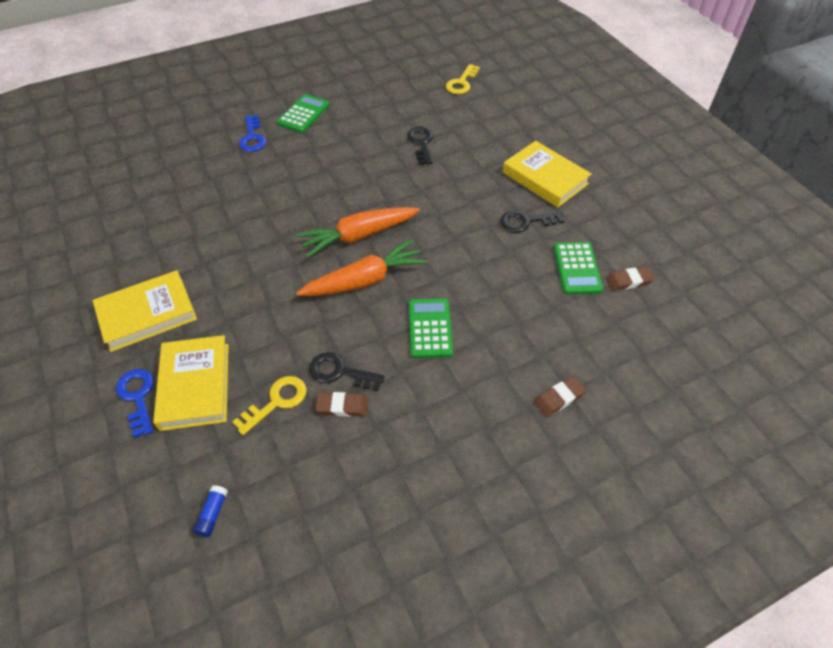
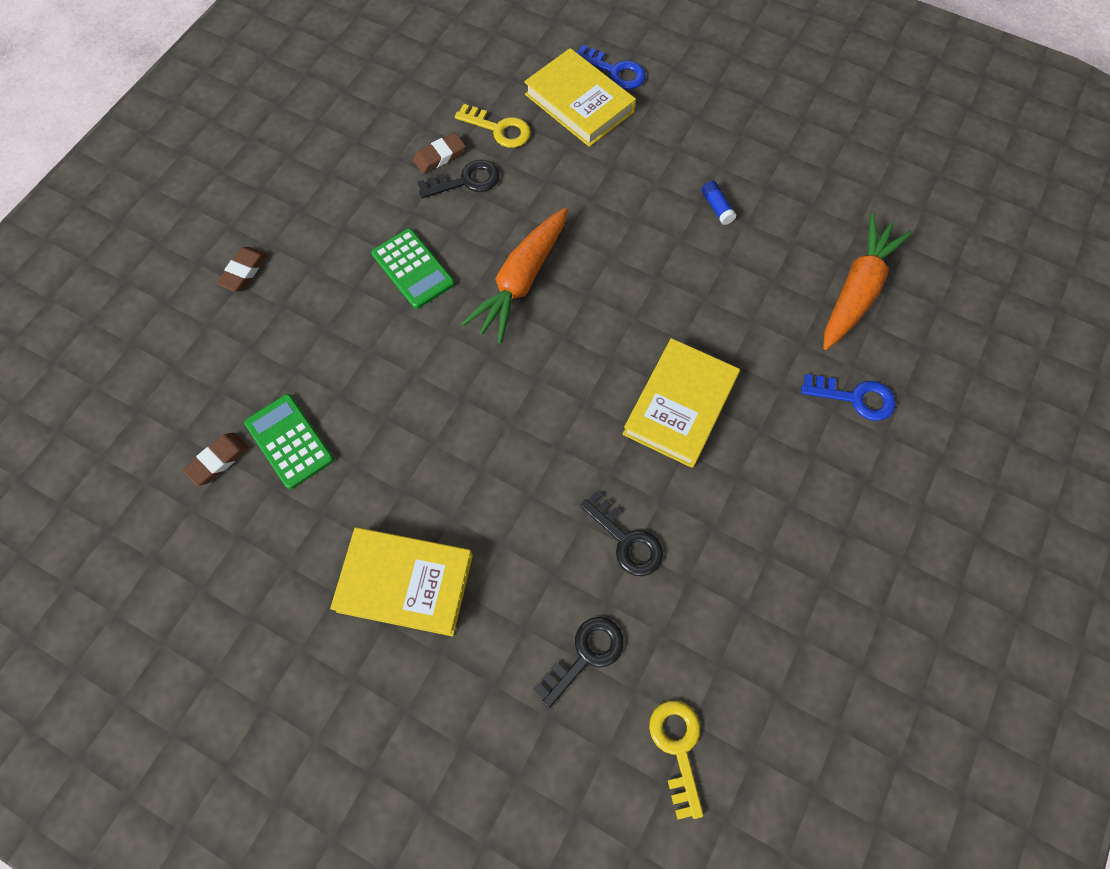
camera: 145 degrees right, 15 degrees up
yellow book [92,270,197,352] -> yellow book moved to [623,338,740,468]
blue glue stick [193,485,228,537] -> blue glue stick moved to [701,181,737,225]
yellow key [233,376,307,435] -> yellow key turned 75 degrees counterclockwise [455,104,531,148]
blue key [239,115,266,152] -> blue key turned 150 degrees clockwise [801,374,896,421]
green calculator [277,94,329,133] -> none
orange carrot [296,207,420,258] -> orange carrot moved to [823,214,912,350]
black key [500,210,564,233] -> black key moved to [533,617,624,708]

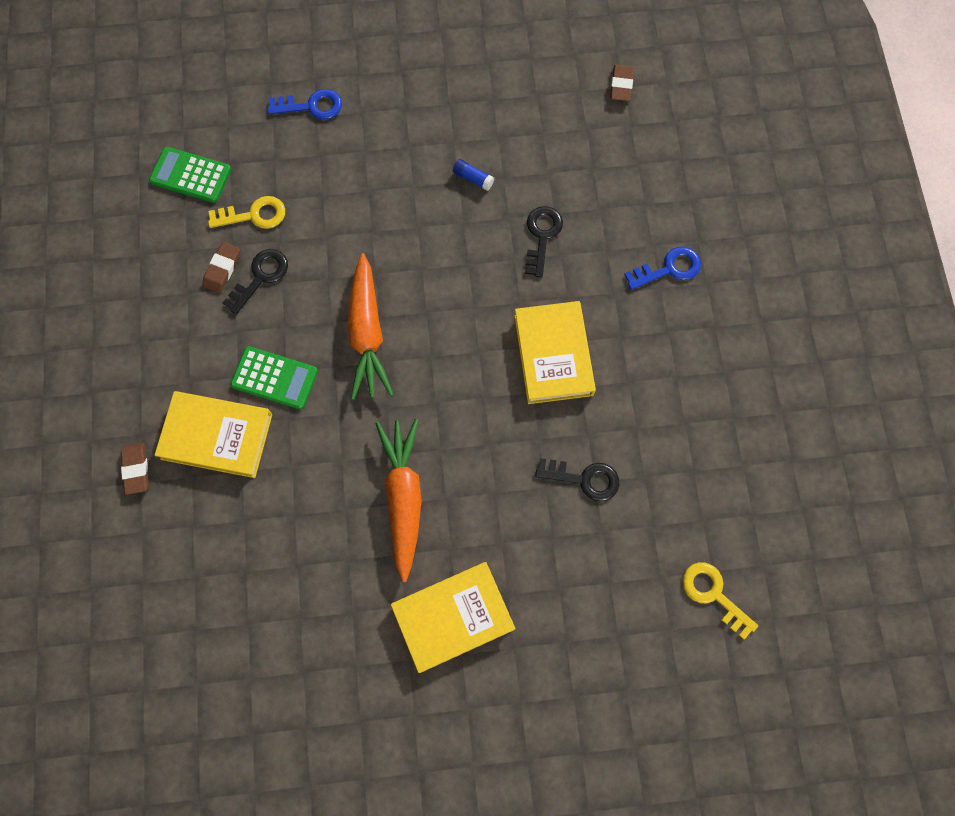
camera: 35 degrees left, 5 degrees up
brown eraser [183,433,249,486] -> brown eraser moved to [610,64,634,102]
green calculator [244,394,334,489] -> green calculator moved to [149,147,231,203]
yellow book [524,48,636,147] -> yellow book moved to [155,391,272,478]
black key [533,617,624,708] -> black key moved to [525,206,563,278]
orange carrot [823,214,912,350] -> orange carrot moved to [375,419,421,582]

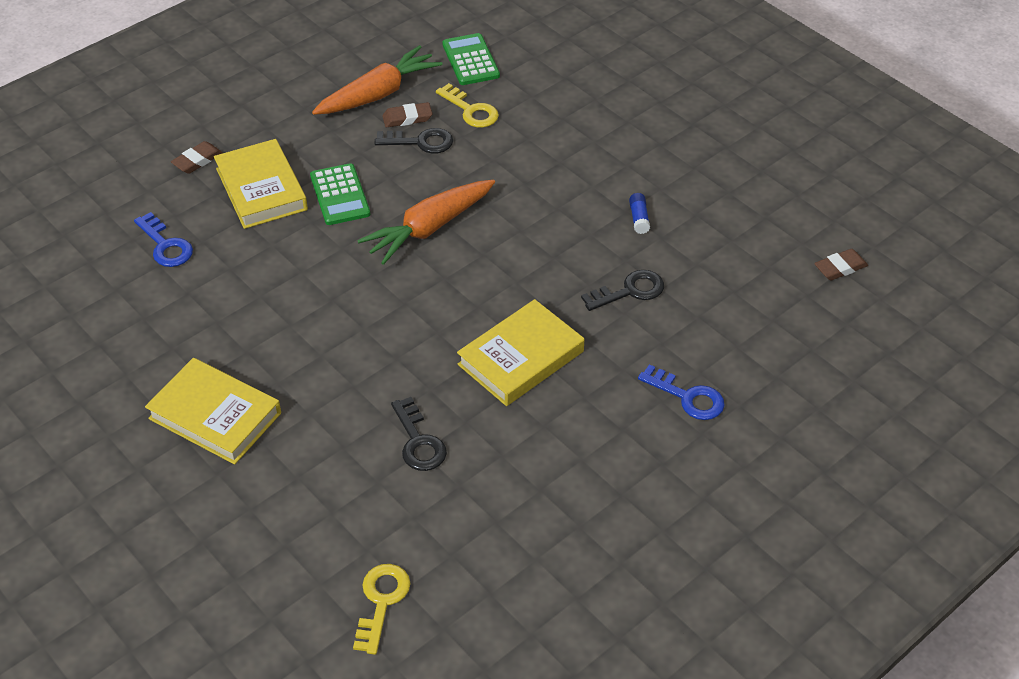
camera: 55 degrees right, 25 degrees down
blue key [267,89,342,120] -> blue key moved to [134,212,193,267]
orange carrot [375,419,421,582] -> orange carrot moved to [312,45,443,115]

